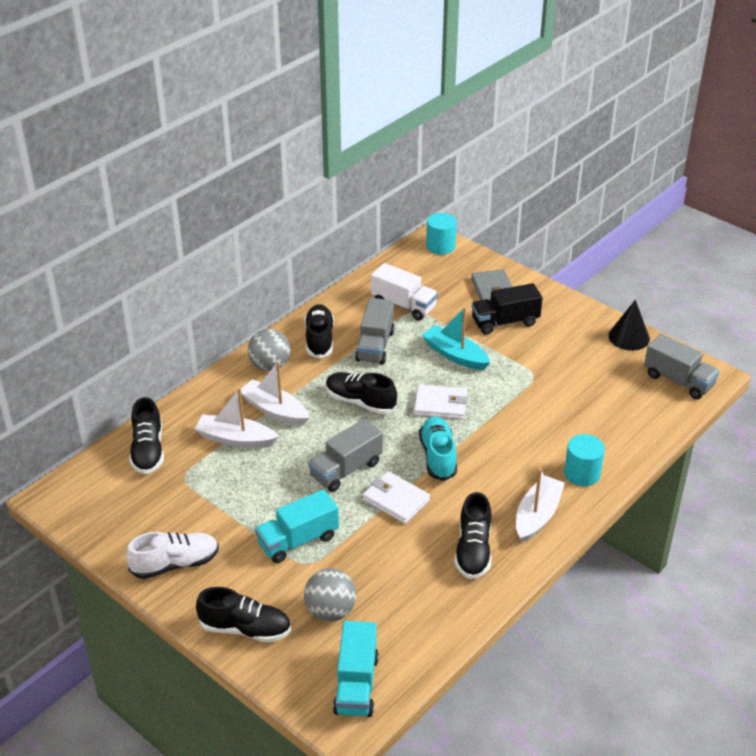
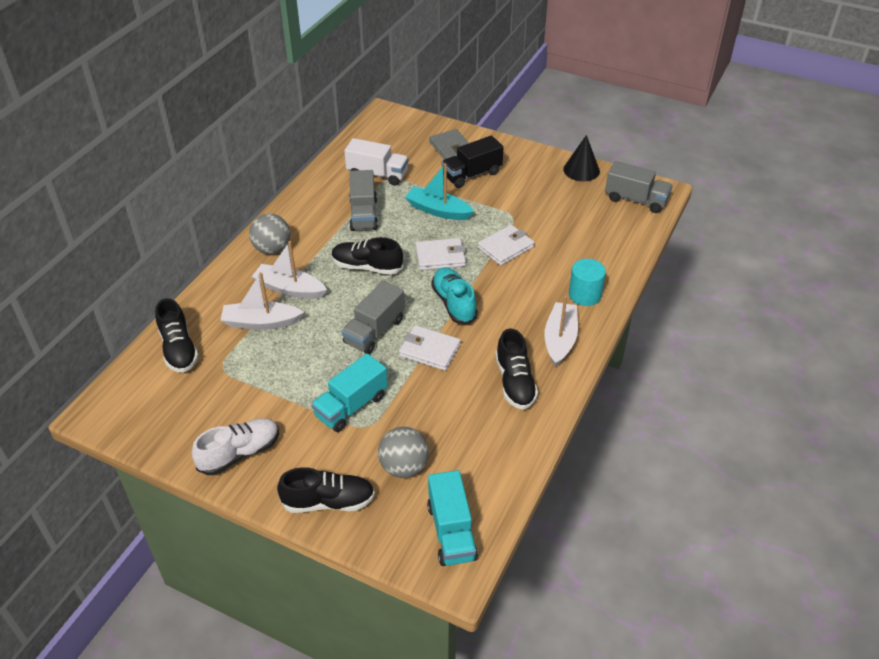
camera: 15 degrees left, 5 degrees up
black shoe [304,304,334,358] -> none
turquoise cylinder [426,213,457,255] -> none
none -> white wallet [478,225,535,266]

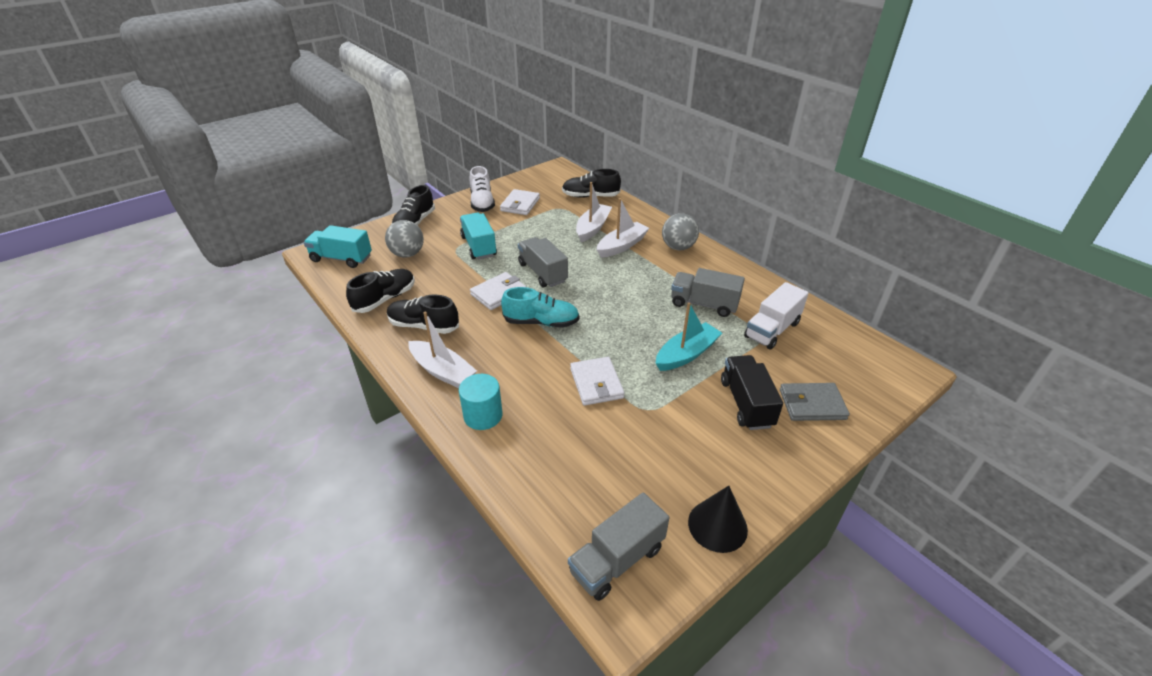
camera: 115 degrees right, 5 degrees down
black shoe [332,237,403,275] -> black shoe moved to [346,269,415,313]
white wallet [415,238,466,270] -> white wallet moved to [500,189,540,215]

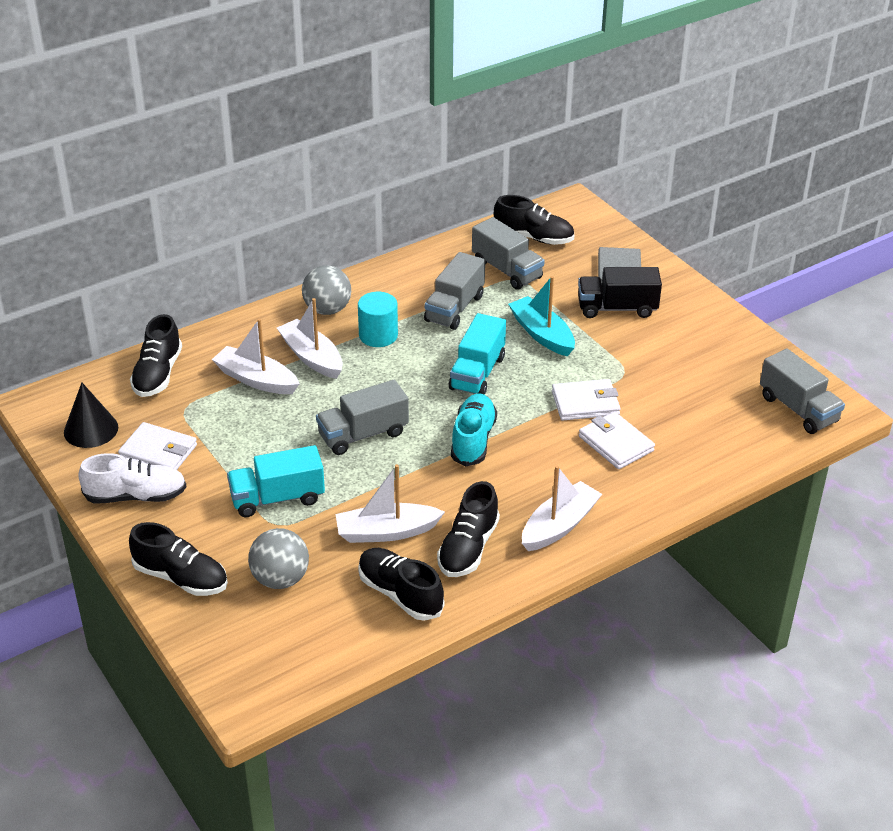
camera: 85 degrees left, 0 degrees up
turquoise truck [304,225,372,268] -> turquoise truck moved to [449,313,506,395]
turquoise cylinder [459,374,502,430] -> turquoise cylinder moved to [358,292,398,347]
white wallet [470,272,526,310] -> white wallet moved to [579,412,655,469]
black cone [688,486,748,553] -> black cone moved to [64,383,118,448]
white truck [744,282,809,349] -> grey truck [472,217,545,290]
none -> white boat [335,464,445,543]
none -> black shoe [494,195,574,245]

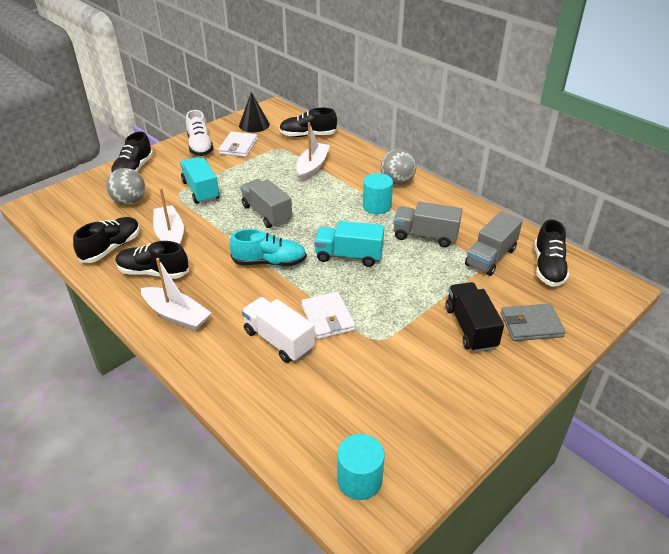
camera: 80 degrees right, 0 degrees up
white boat [277,298,343,379] -> none
turquoise boat [508,276,575,356] -> none
white wallet [579,412,655,469] -> white truck [242,297,315,363]
grey truck [760,349,845,434] -> turquoise cylinder [337,434,384,500]

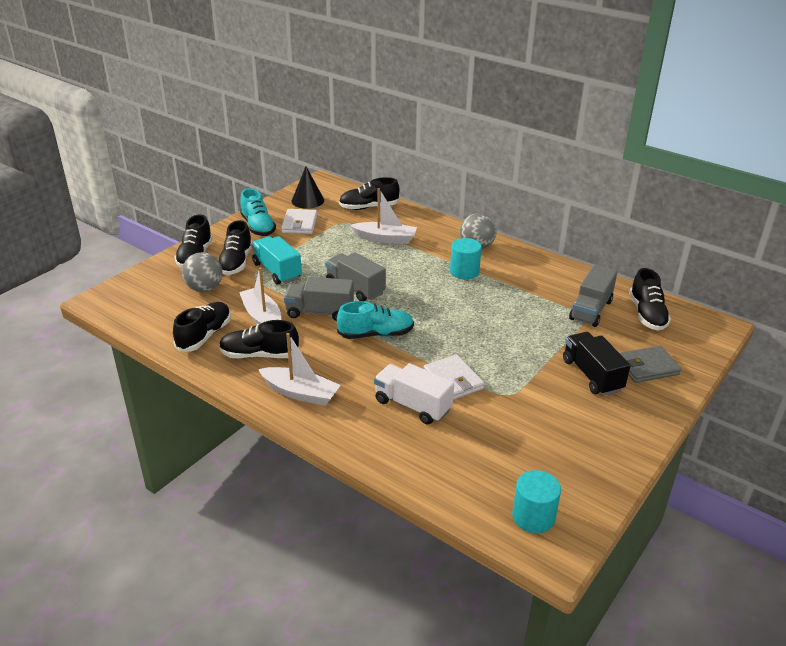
camera: 10 degrees left, 5 degrees down
white shoe [186,110,214,156] -> turquoise shoe [240,188,276,236]
white boat [297,122,330,182] -> white boat turned 90 degrees clockwise [350,188,417,244]
turquoise truck [314,221,384,267] -> none
grey truck [393,201,462,247] -> grey truck moved to [284,277,354,321]
none -> black shoe [219,220,253,275]

